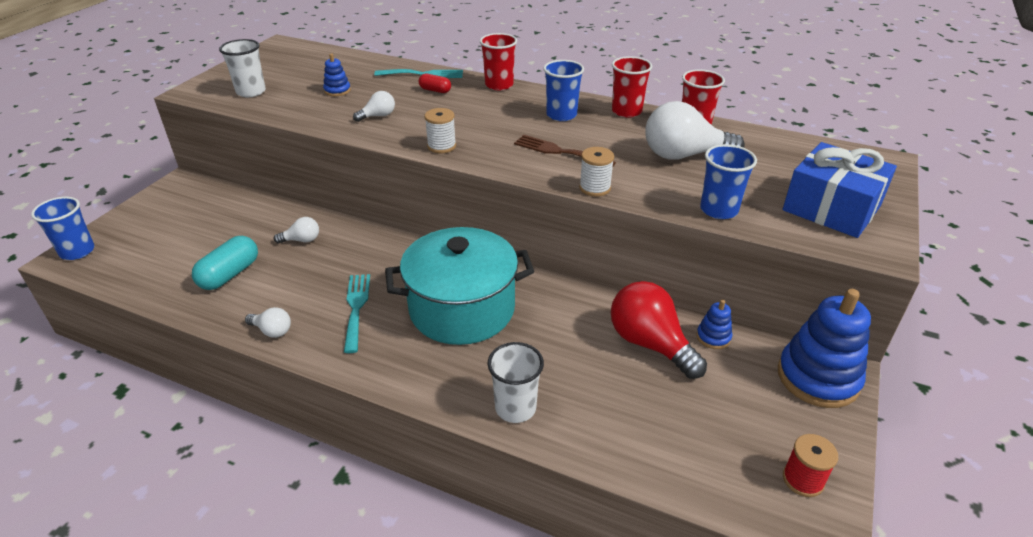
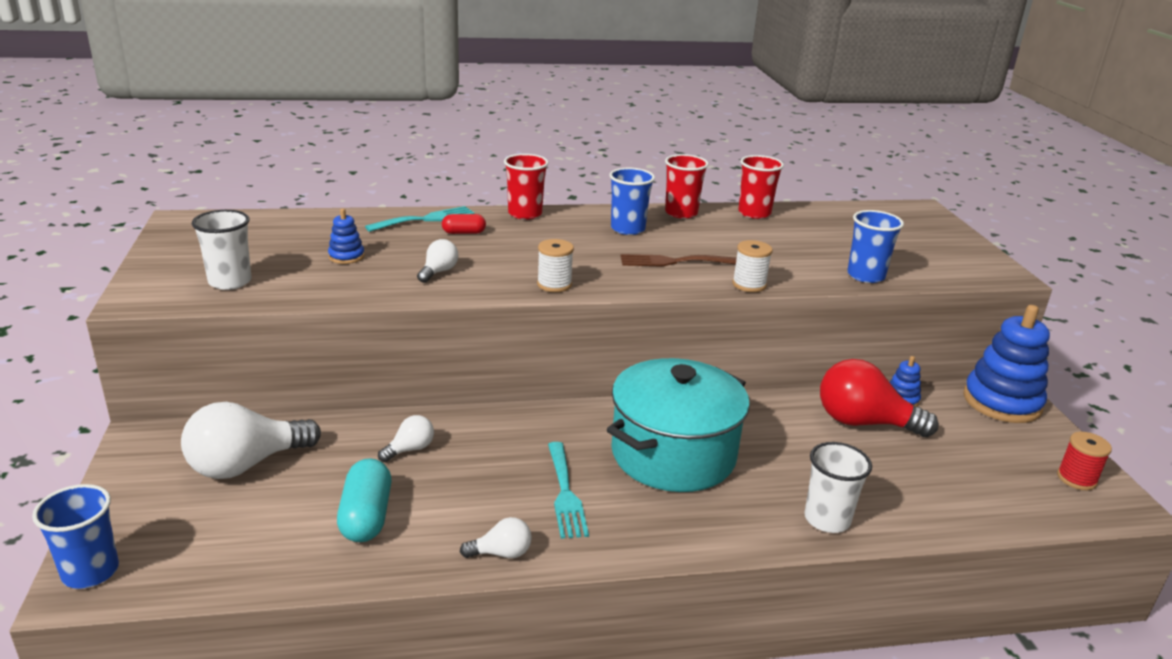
camera: 35 degrees left, 10 degrees down
turquoise fork [344,274,370,353] -> turquoise fork turned 150 degrees counterclockwise [548,442,589,539]
white light bulb [646,101,745,160] -> white light bulb moved to [181,402,321,479]
blue gift [783,142,897,238] -> none

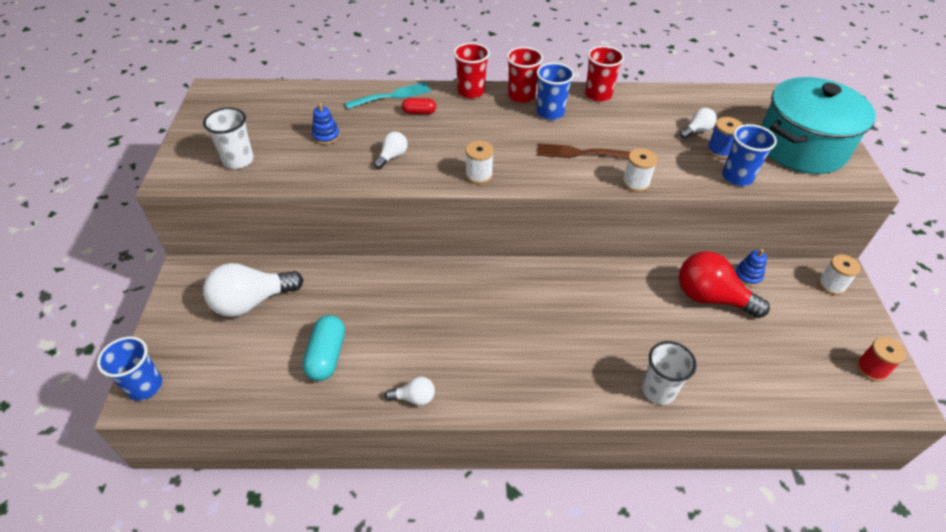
camera: 10 degrees right, 20 degrees up
white light bulb [378,415,434,462] -> white light bulb moved to [680,108,717,139]
turquoise fork [548,442,589,539] -> none
turquoise pot [607,358,750,492] -> turquoise pot moved to [761,77,876,174]
red cup [738,155,784,219] -> red cup moved to [507,47,543,103]
blue stacking toy [963,305,1050,423] -> white spool [818,255,861,295]
none -> blue spool [707,117,743,159]

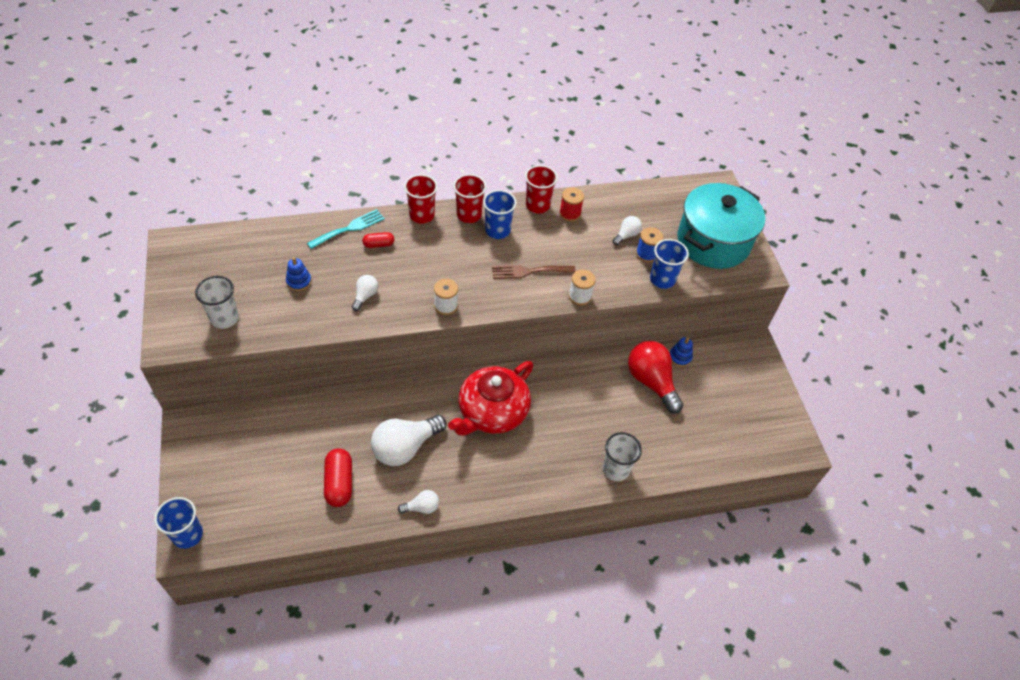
camera: 15 degrees left, 5 degrees up
white light bulb [203,263,304,317] -> white light bulb moved to [371,415,446,466]
turquoise capsule [302,315,345,381] -> red capsule [324,448,352,507]
red light bulb [679,251,770,318] -> red light bulb turned 45 degrees clockwise [628,341,683,414]
white spool [818,255,861,295] -> none
red spool [856,337,906,382] -> red spool moved to [559,187,584,222]
none -> red teapot [448,361,533,436]

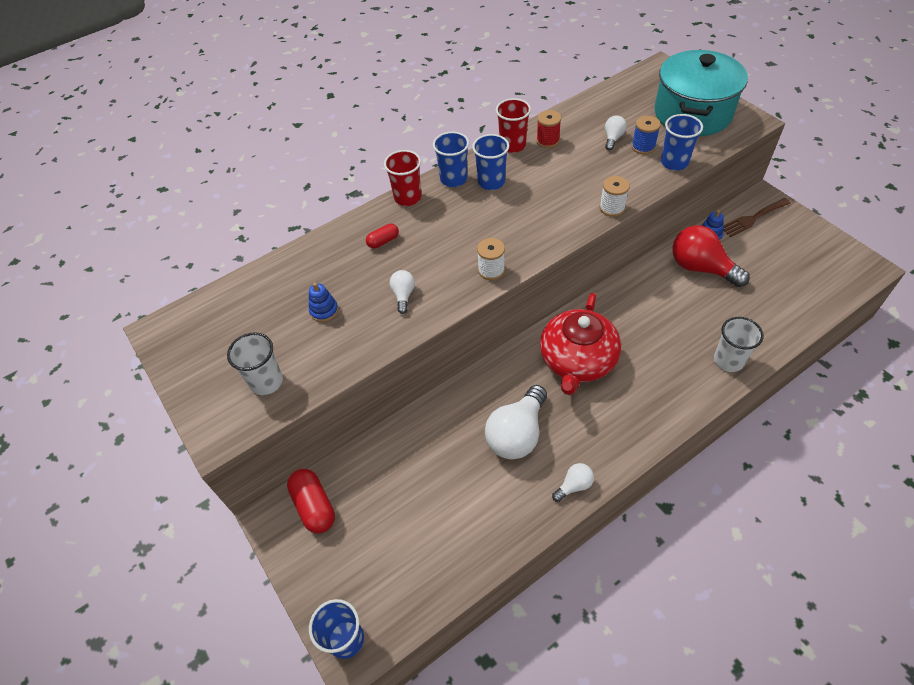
camera: 15 degrees left, 0 degrees up
turquoise fork [307,209,385,249] -> none
red capsule [324,448,352,507] -> red capsule moved to [287,469,335,534]
red cup [453,174,487,223] -> blue cup [433,132,469,187]
brown fork [492,265,576,279] -> brown fork moved to [723,198,791,237]

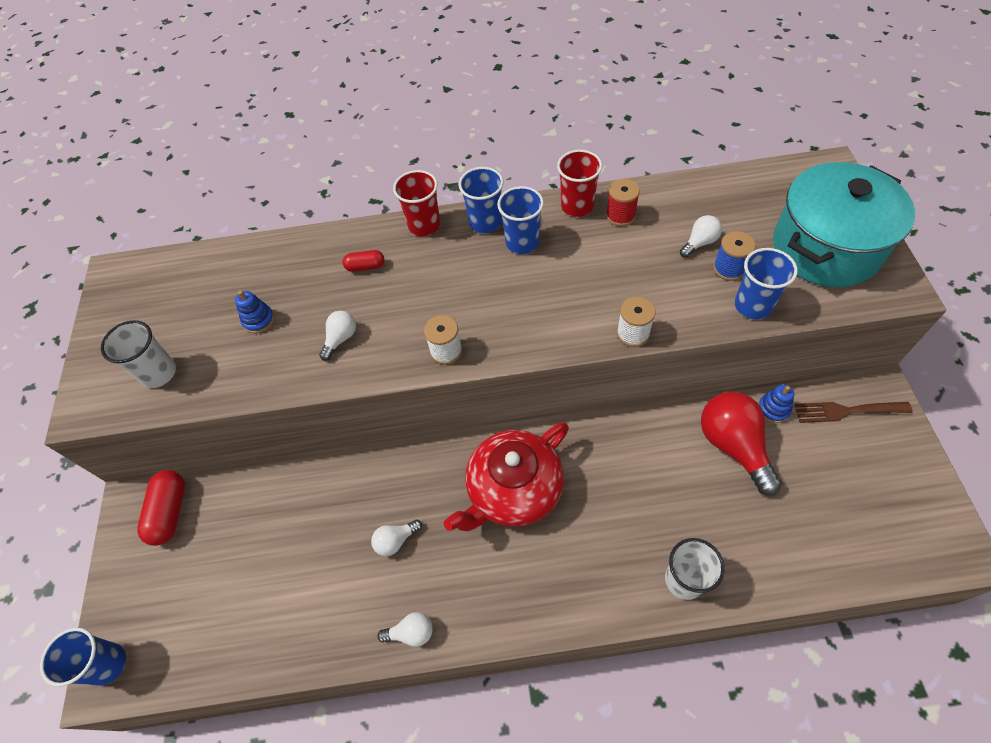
camera: 30 degrees right, 5 degrees up
white light bulb [485,385,547,459] -> white light bulb [371,520,422,556], size x0.48

